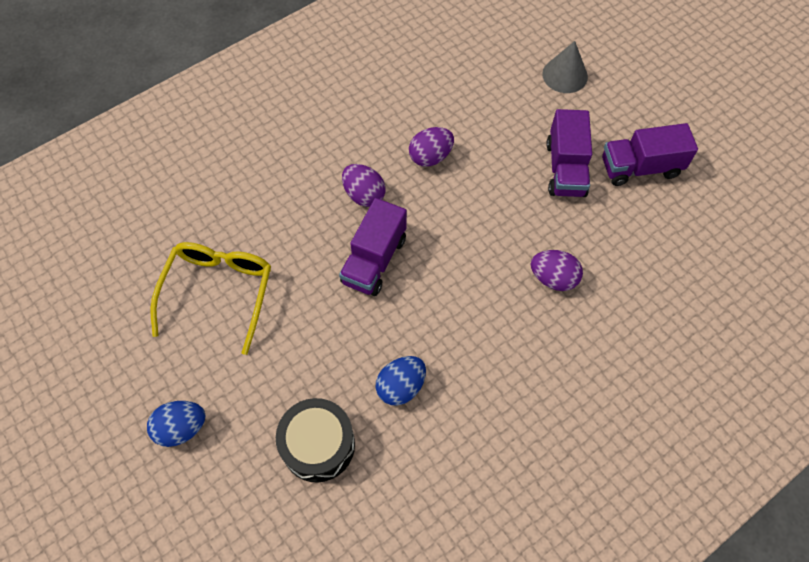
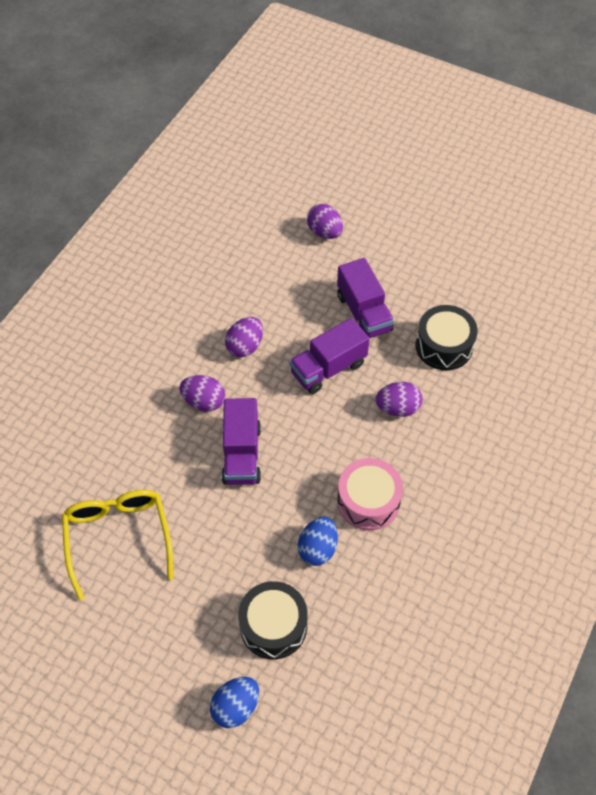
camera: 25 degrees left, 5 degrees down
blue egg [147,401,205,447] -> blue egg moved to [210,677,259,728]
grey cone [542,41,588,93] -> purple egg [307,204,343,239]
purple truck [602,123,698,186] -> purple truck moved to [289,318,370,394]
none -> pink drum [337,458,403,531]
none -> black drum [415,305,478,370]

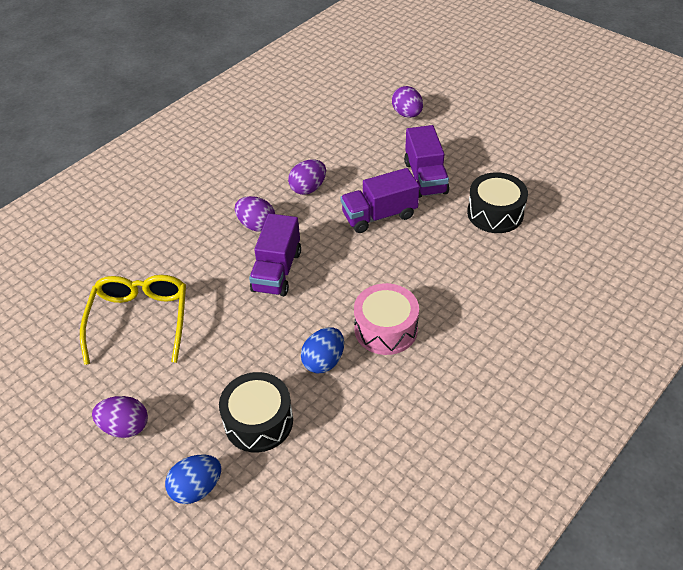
camera: 15 degrees right, 10 degrees down
purple egg [376,382,422,417] -> purple egg moved to [92,396,148,438]

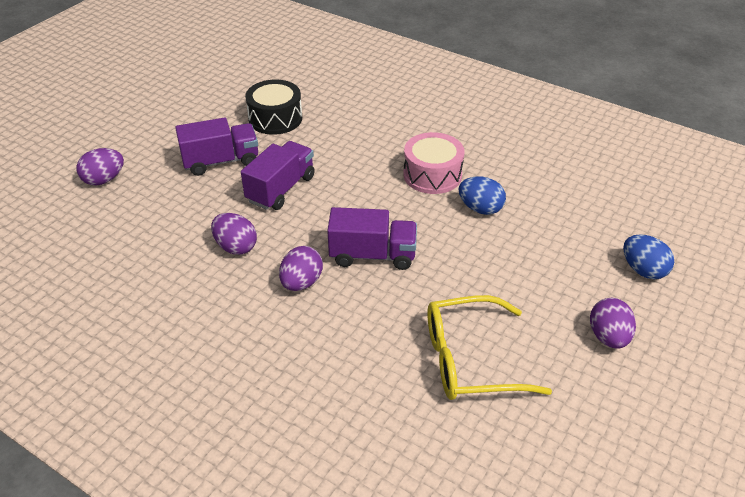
camera: 100 degrees left, 5 degrees down
black drum [219,372,293,453] -> none
purple truck [341,168,419,233] -> purple truck turned 120 degrees counterclockwise [241,141,315,210]

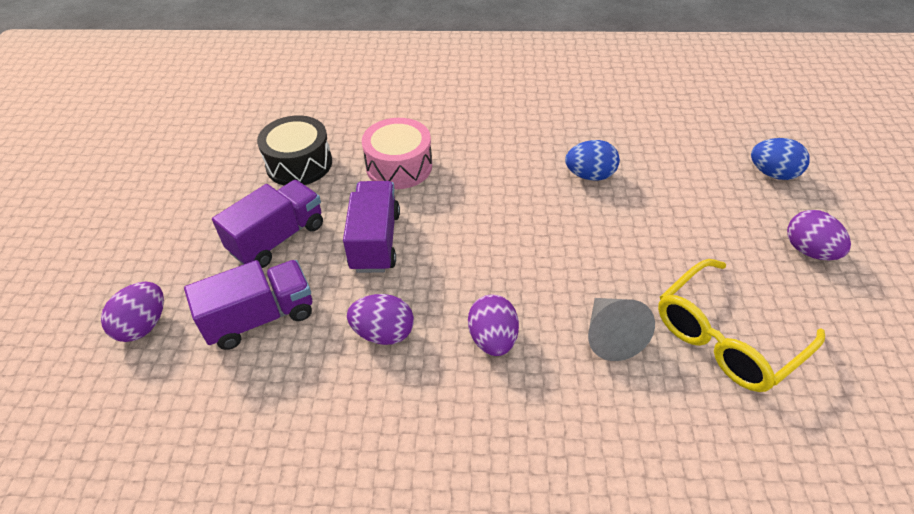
camera: 30 degrees left, 5 degrees up
purple truck [327,207,417,270] -> purple truck moved to [184,260,312,350]
pink drum [403,132,465,194] -> pink drum moved to [362,118,432,189]
none -> grey cone [588,298,655,361]

